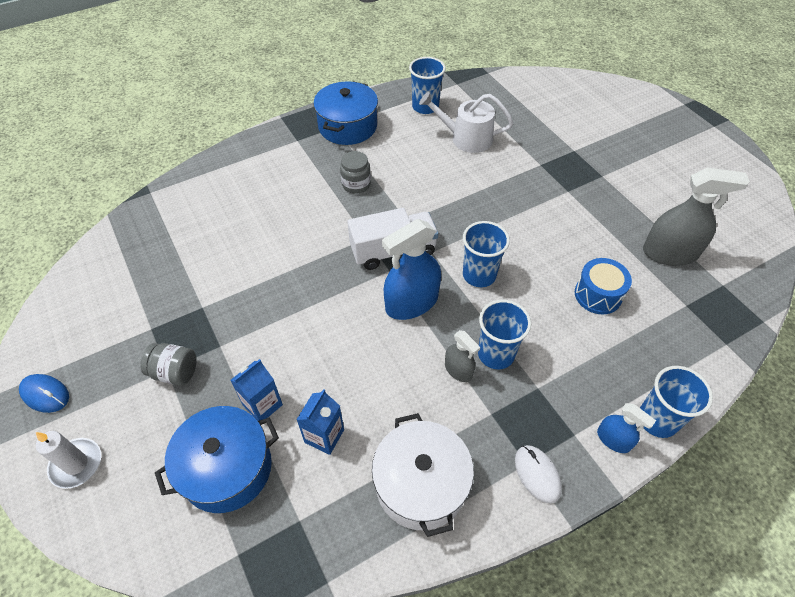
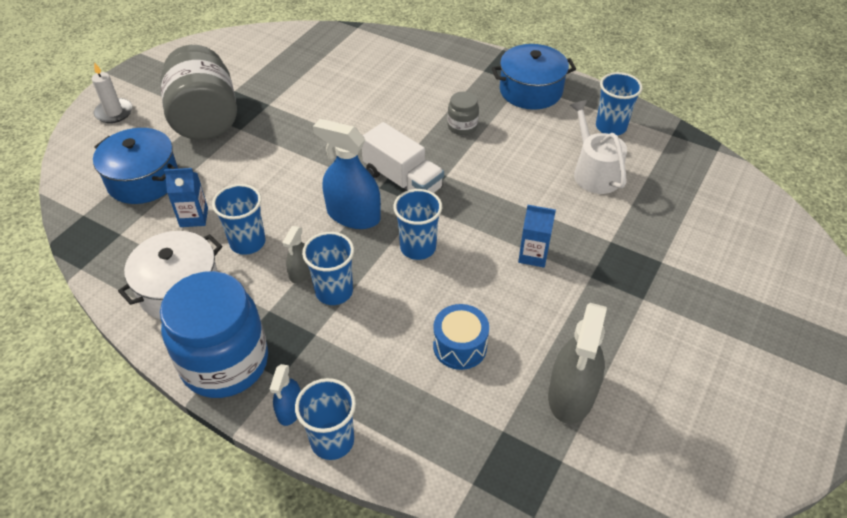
camera: 60 degrees right, 5 degrees down
blue mouse [19,374,69,413] -> none
grey jar [140,343,197,386] -> grey jar [160,45,237,140], size x2.23
blue carton [230,359,283,421] -> blue carton moved to [518,205,556,268]
white mouse [515,445,562,504] -> blue jar [160,271,268,398]
grey spray bottle [643,167,750,266] -> grey spray bottle turned 45 degrees clockwise [548,303,607,424]
none -> blue cup [212,184,265,255]

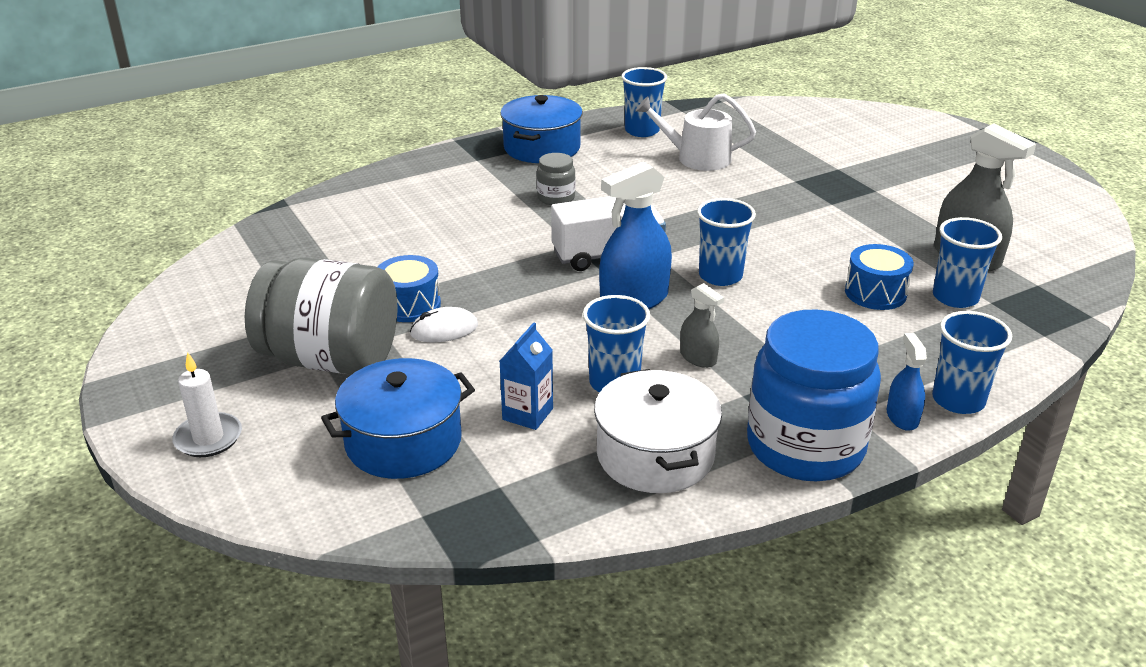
camera: 60 degrees left, 15 degrees down
blue spray bottle [270,364,301,426] -> blue spray bottle turned 135 degrees counterclockwise [887,333,927,431]
blue cup [302,232,354,305] -> blue cup moved to [933,217,1002,308]
blue carton [518,205,556,268] -> none
none -> blue drum [378,255,441,322]
none -> white mouse [410,307,478,342]

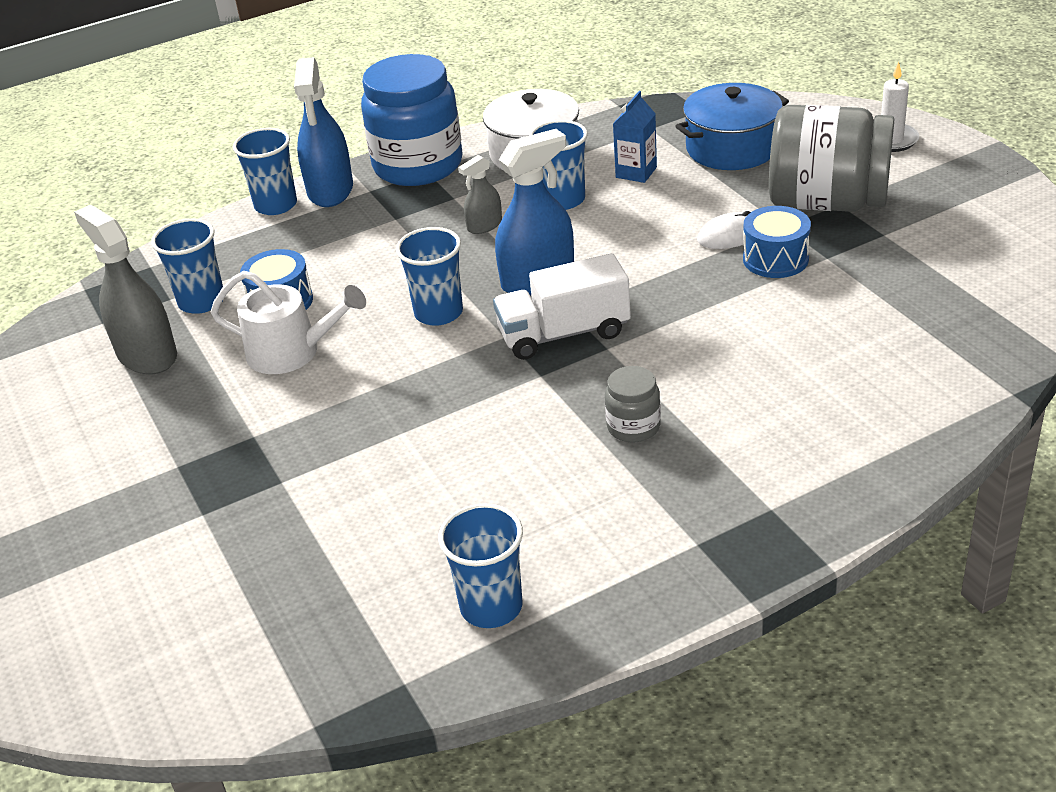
camera: 175 degrees left, 5 degrees up
blue pot [500,95,583,163] -> none
white watering can [635,93,756,171] -> white watering can moved to [211,271,366,374]
grey spray bottle [680,283,724,368] -> grey spray bottle turned 90 degrees counterclockwise [458,155,502,234]
blue spray bottle [887,333,927,431] -> blue spray bottle [294,57,353,207], size x1.90

